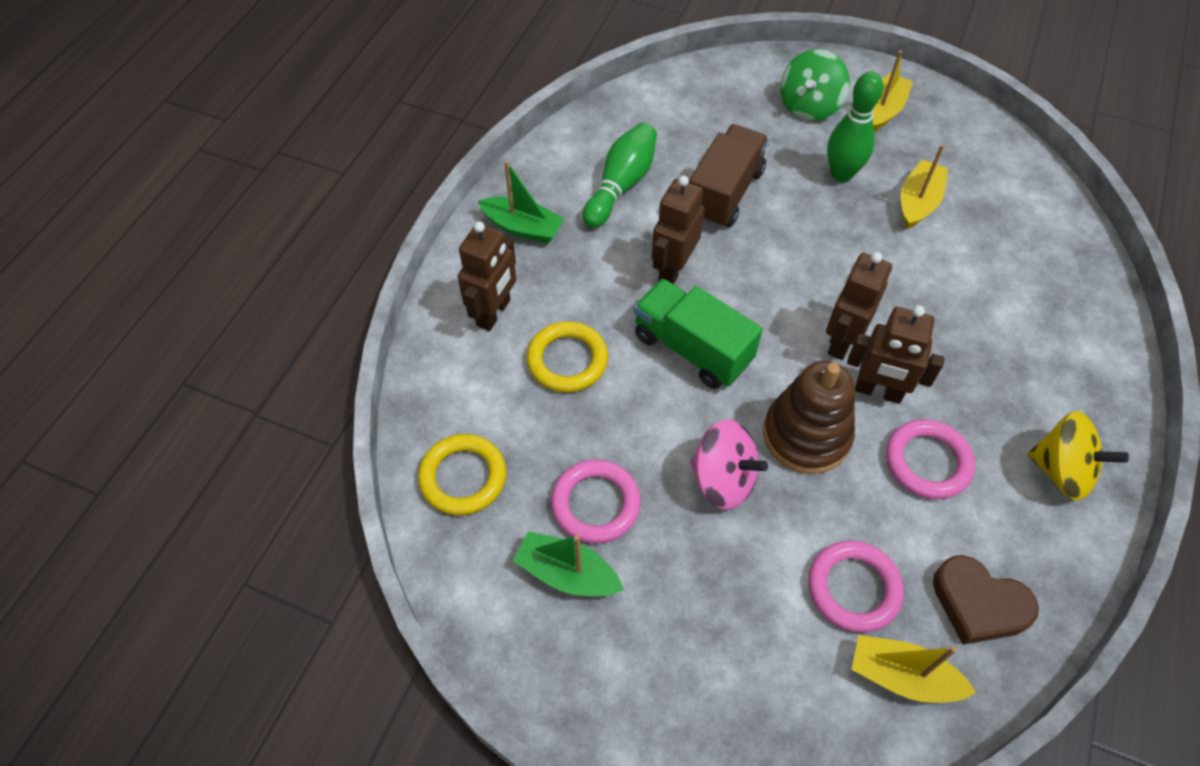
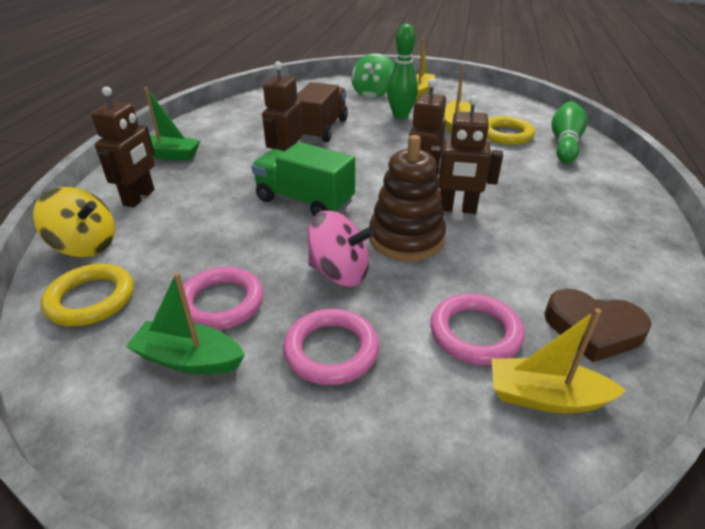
camera: 10 degrees left, 20 degrees down
yellow ring [526,321,608,393] -> yellow ring moved to [487,116,535,145]
green bowling pin [583,122,657,228] -> green bowling pin moved to [552,101,588,163]
pink ring [886,419,975,499] -> pink ring moved to [283,309,379,385]
yellow spinning top [1027,411,1129,501] -> yellow spinning top moved to [33,187,115,257]

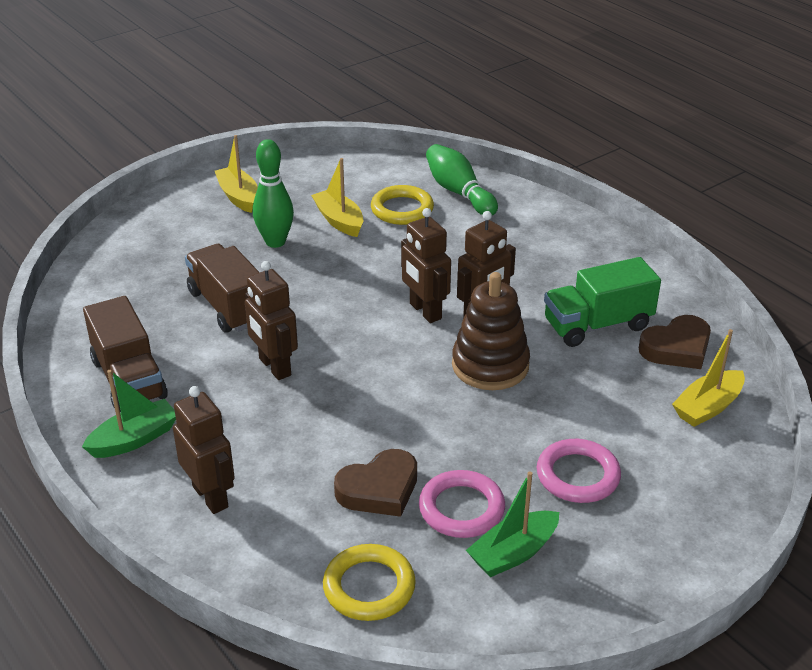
camera: 50 degrees left, 0 degrees up
yellow spinning top [33,187,115,257] -> none
green truck [251,142,355,216] -> green truck moved to [544,257,661,347]
pink spinning top [308,211,374,287] -> none
green spinning top [351,53,394,98] -> none
pink ring [430,293,524,365] -> none
none -> brown truck [83,296,168,412]
none -> brown heart [334,449,417,517]

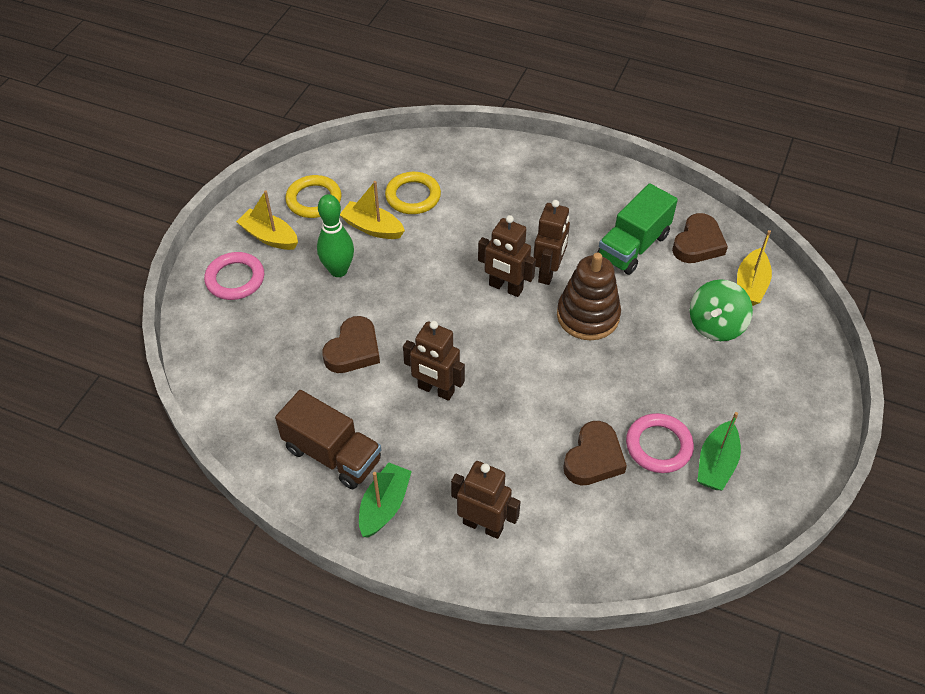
camera: 30 degrees left, 15 degrees up
brown truck [185,244,260,333] -> brown heart [322,316,380,373]
yellow ring [323,544,416,621] -> yellow ring moved to [285,175,342,218]
green bowling pin [426,144,498,215] -> none
pink ring [537,439,621,503] -> pink ring moved to [204,252,264,300]
none -> green spinning top [690,279,753,341]

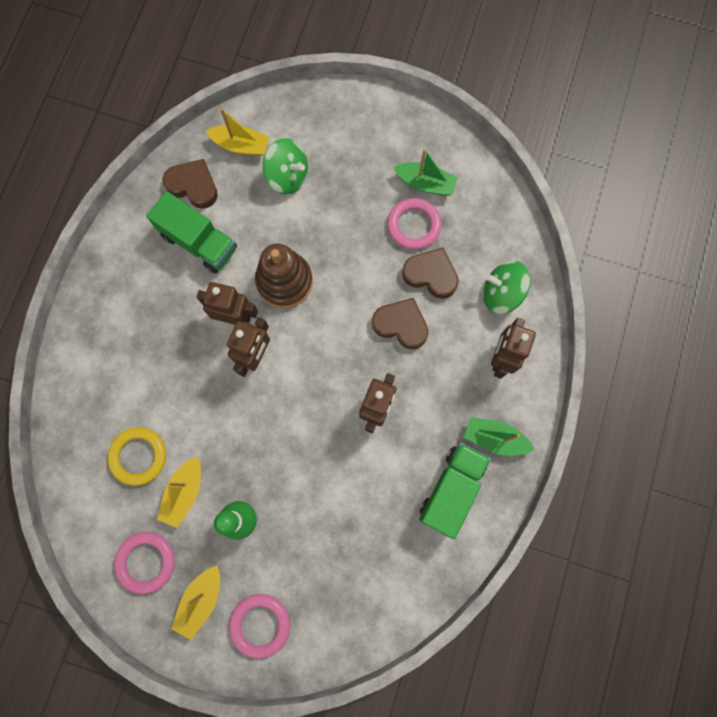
camera: 95 degrees left, 25 degrees up
brown truck [275,390,381,489] -> green truck [419,443,491,539]
yellow ring [285,175,342,218] -> pink ring [114,532,175,594]
brown heart [322,316,380,373] -> brown heart moved to [372,298,429,349]
none -> green spinning top [483,261,531,314]

